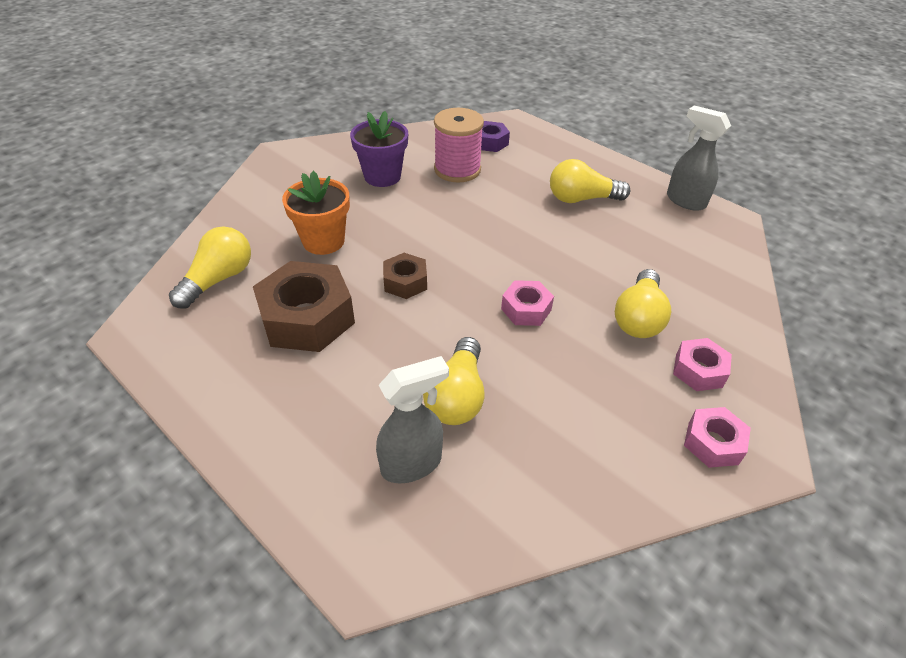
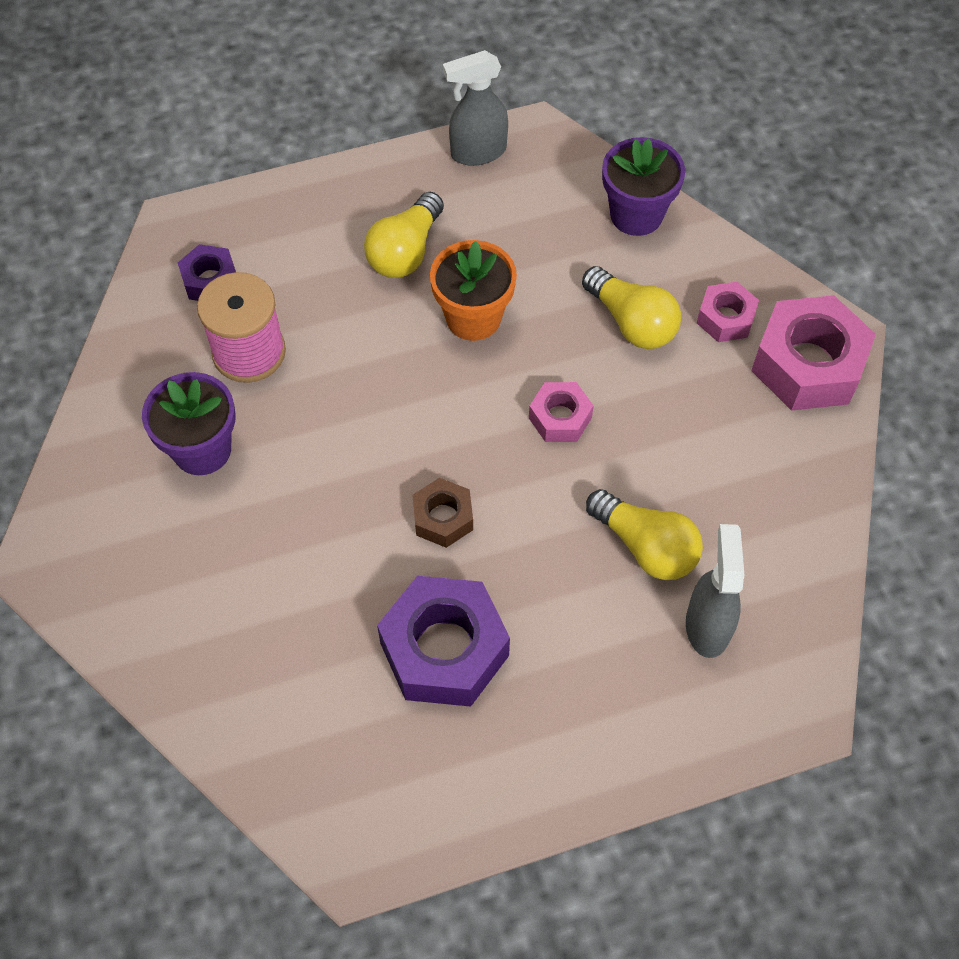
camera: 60 degrees left, 15 degrees up
yellow light bulb [169,226,251,309] -> none
brown nut [253,261,355,352] -> purple nut [377,576,510,707]
orange flower pot [282,171,350,255] -> orange flower pot moved to [430,240,517,341]
pink nut [684,407,751,468] -> pink nut [751,295,876,411], size x1.87
none -> purple flower pot [602,137,685,236]

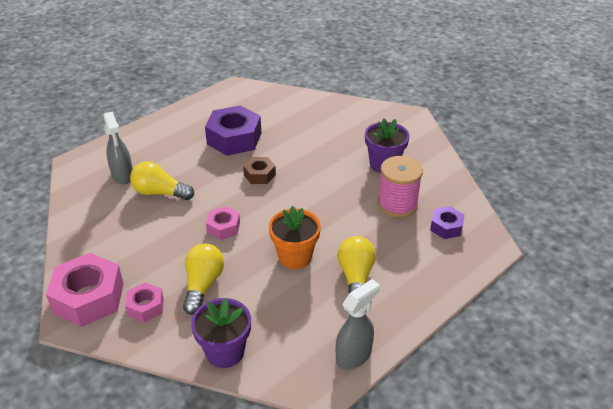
camera: 155 degrees right, 20 degrees down
yellow light bulb [582,266,681,349] -> yellow light bulb turned 75 degrees clockwise [183,244,224,315]

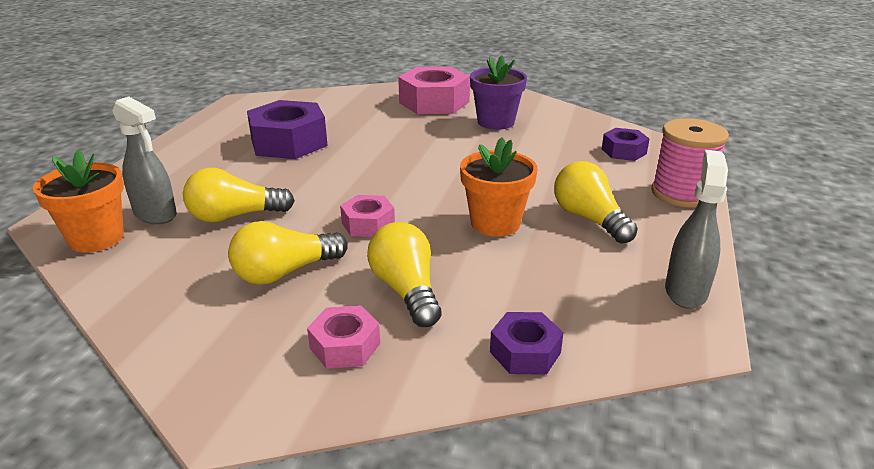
camera: 30 degrees left, 10 degrees down
pink nut [46,253,124,327] -> pink nut moved to [398,67,470,114]
purple flower pot [191,298,251,368] -> purple nut [490,312,564,375]
brown nut [243,157,276,184] -> none
pink spool [378,156,423,218] -> pink spool moved to [651,118,729,208]
none -> orange flower pot [33,150,124,253]
none -> yellow light bulb [228,221,348,285]

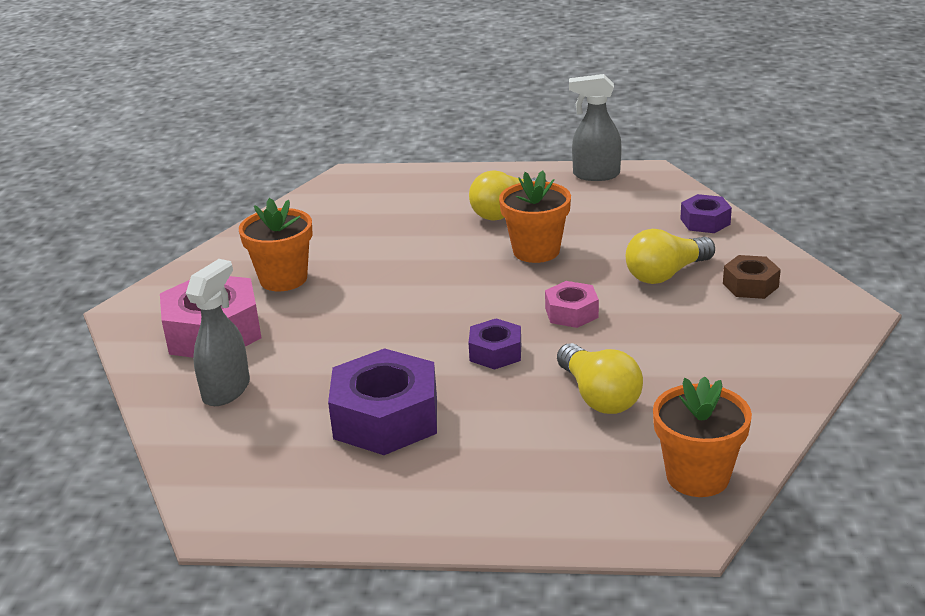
camera: 100 degrees left, 0 degrees up
grey spray bottle [112,96,177,224] -> grey spray bottle moved to [186,259,250,406]
yellow light bulb [228,221,348,285] -> none
pink nut [307,305,380,369] -> brown nut [723,255,781,299]
purple flower pot [470,56,527,130] -> orange flower pot [239,198,313,291]
purple nut [602,128,650,161] -> purple nut moved to [468,318,521,370]
pink spool [651,118,729,208] -> none

